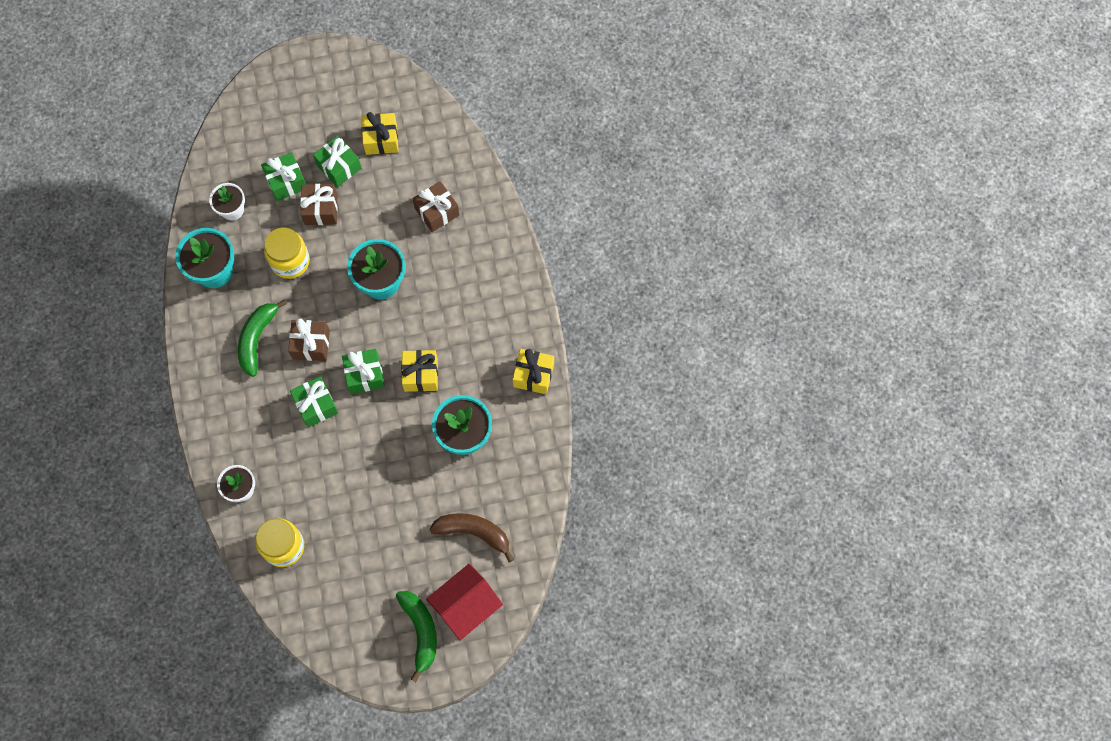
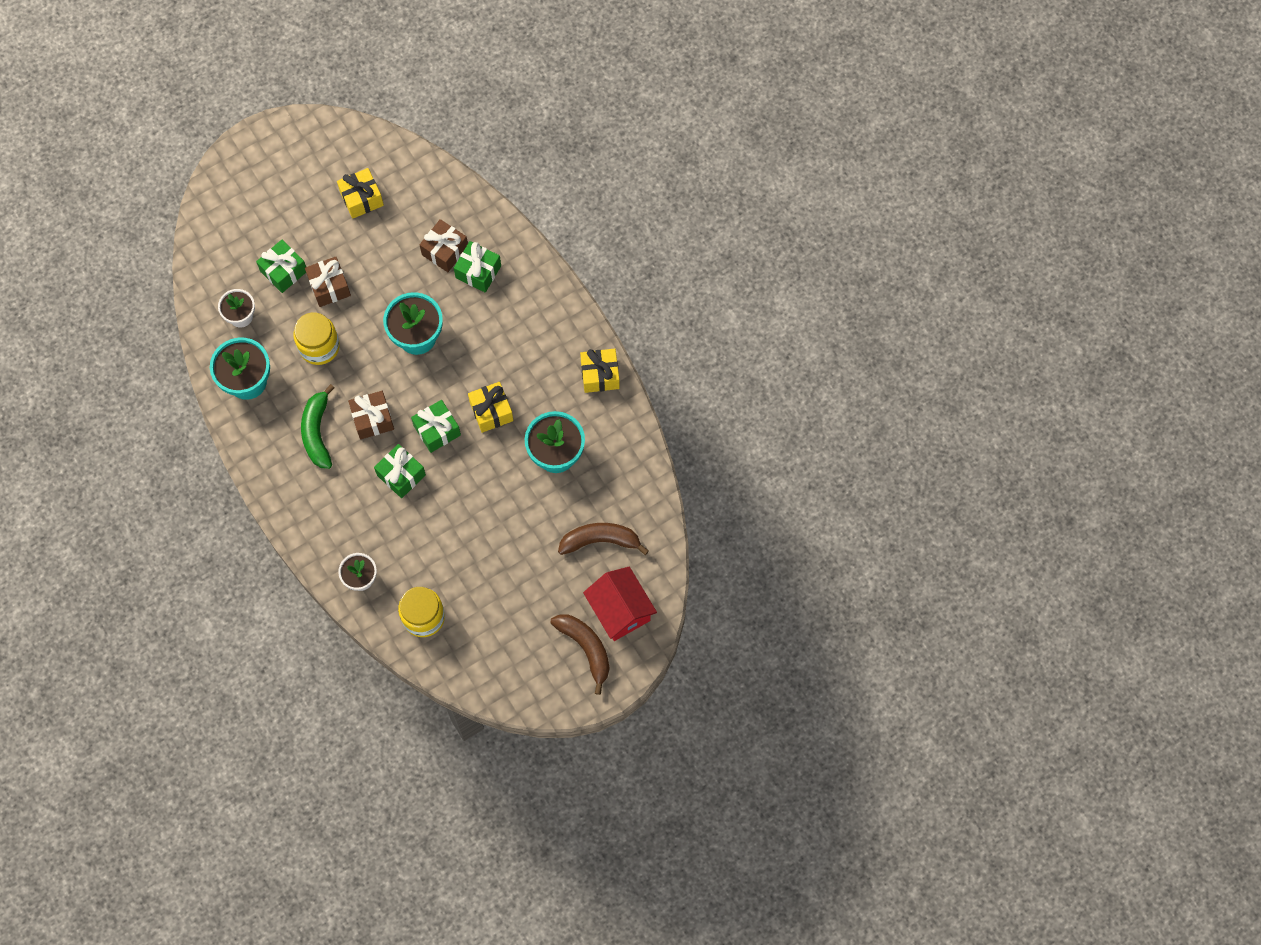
camera: 20 degrees left, 0 degrees up
green gift [313,136,361,187] -> green gift moved to [454,241,501,293]
green banana [396,591,437,682] -> brown banana [550,614,610,695]
red house [426,564,503,640] -> red house turned 60 degrees counterclockwise [583,567,657,641]

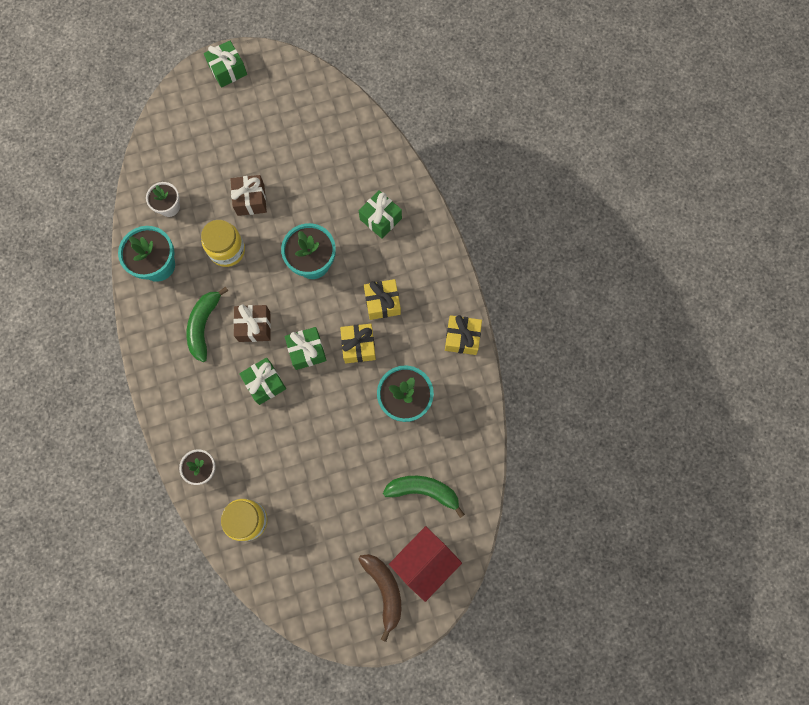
camera: 15 degrees right, 5 degrees up
green gift [256,240,306,293] -> green gift moved to [204,41,247,88]
yellow gift [337,168,384,219] -> yellow gift moved to [364,279,401,320]
brown gift [420,219,468,272] -> none
brown banana [558,523,649,555] -> green banana [383,476,465,518]
red house [583,567,657,641] -> red house turned 60 degrees clockwise [389,526,462,602]

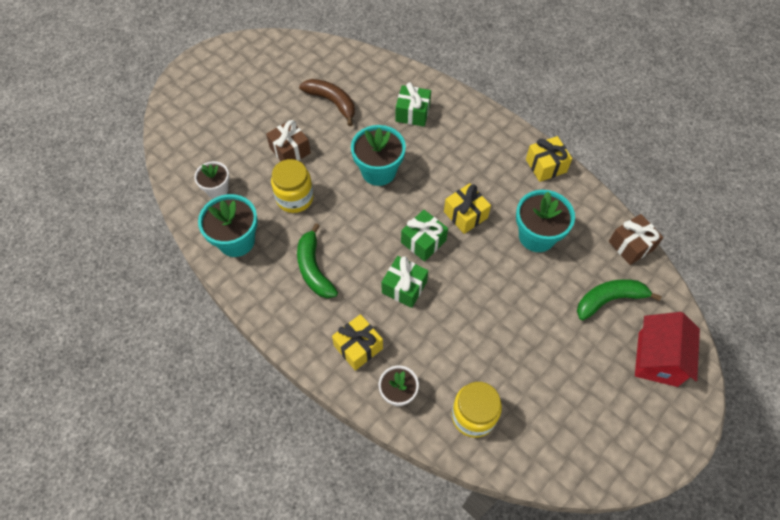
camera: 30 degrees left, 15 degrees down
green gift [204,41,247,88] -> none
brown gift [233,304,271,342] -> brown gift moved to [609,214,663,265]
brown banana [358,554,401,642] -> brown banana moved to [299,79,355,126]
yellow gift [364,279,401,320] -> yellow gift moved to [332,314,383,371]

